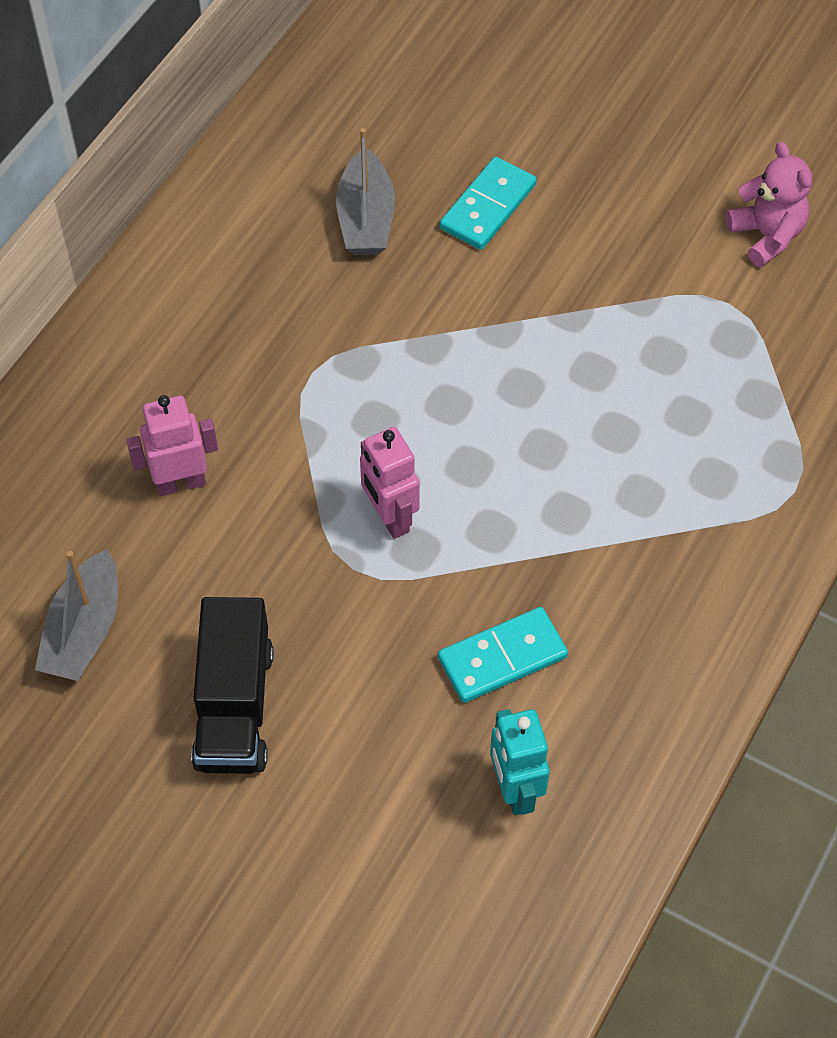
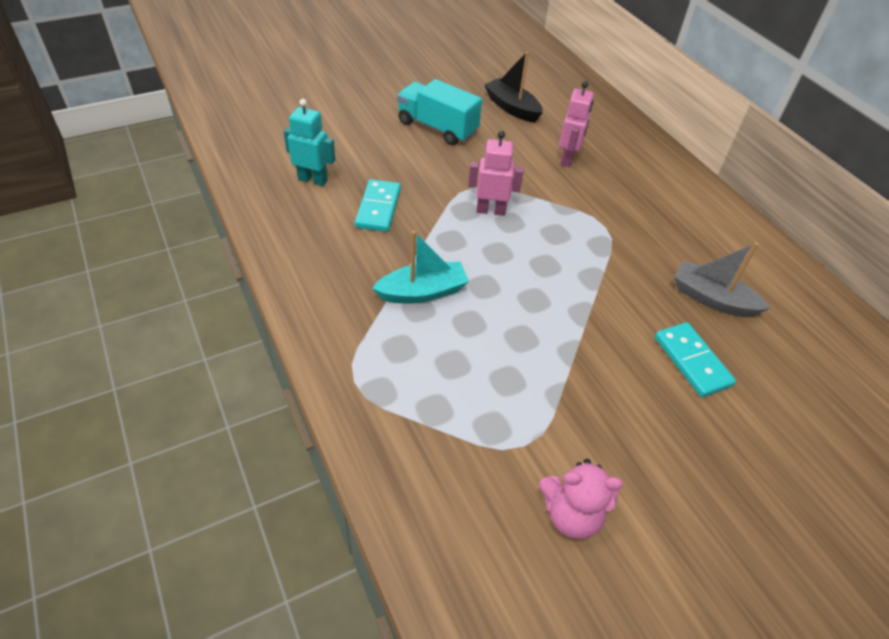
camera: 120 degrees right, 10 degrees down
grey boat [35,549,118,681] -> black boat [484,51,543,123]
black truck [191,597,274,774] -> turquoise truck [397,79,482,145]
none -> turquoise boat [372,230,469,304]

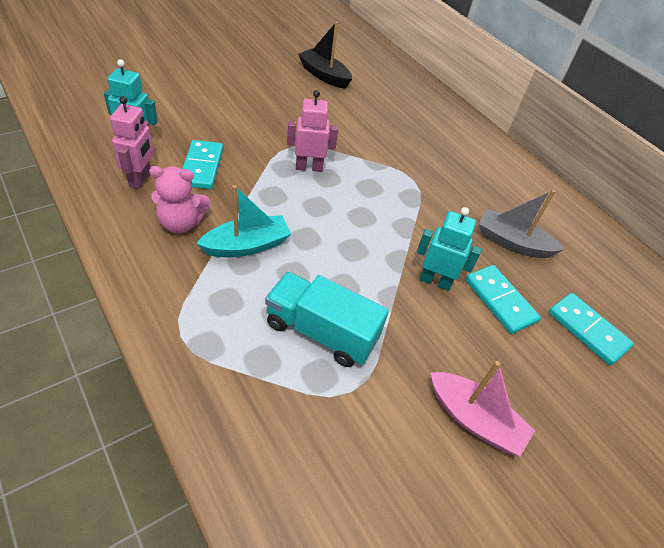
camera: 10 degrees left, 0 degrees up
turquoise truck [397,79,482,145] -> turquoise truck moved to [265,272,389,367]
pink teddy bear [539,459,623,539] -> pink teddy bear moved to [149,166,210,233]
pink robot [559,81,594,167] -> pink robot moved to [110,96,154,189]
none -> turquoise robot [417,207,482,291]
none -> pink boat [431,361,535,457]
none -> turquoise domino [549,293,634,365]

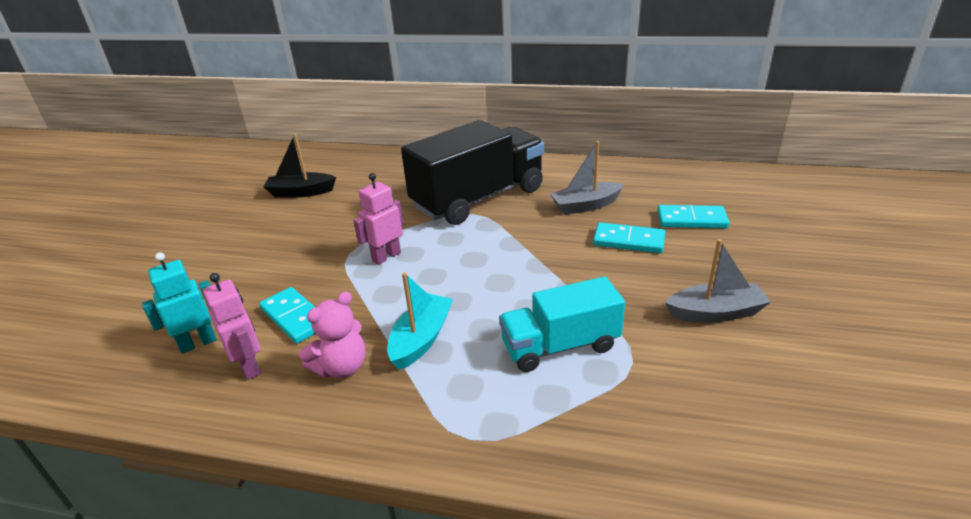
camera: 35 degrees left, 15 degrees down
turquoise robot [417,207,482,291] -> none
pink boat [431,361,535,457] -> grey boat [665,239,771,323]
none -> black truck [401,120,544,225]

